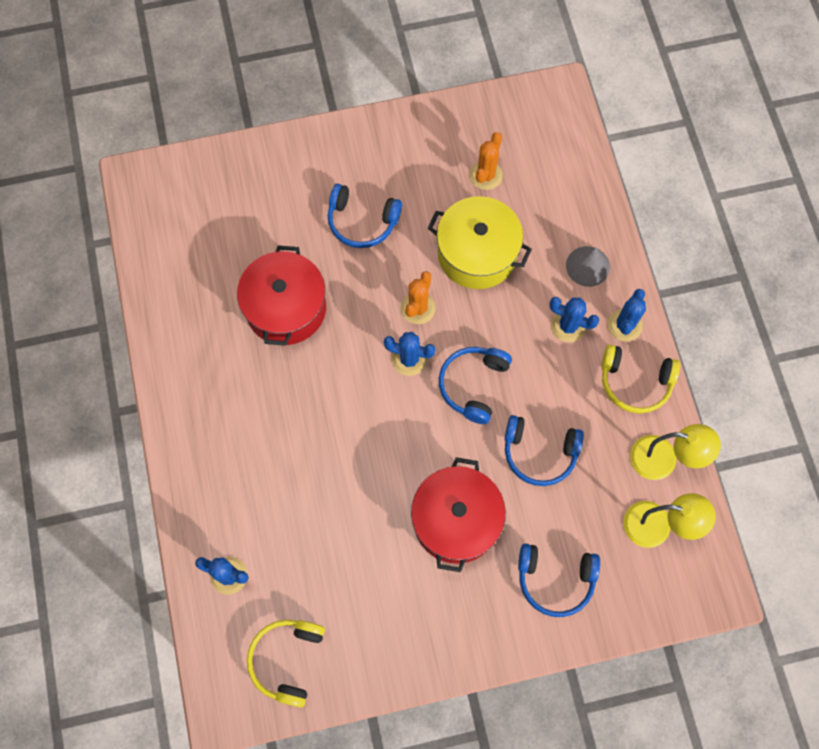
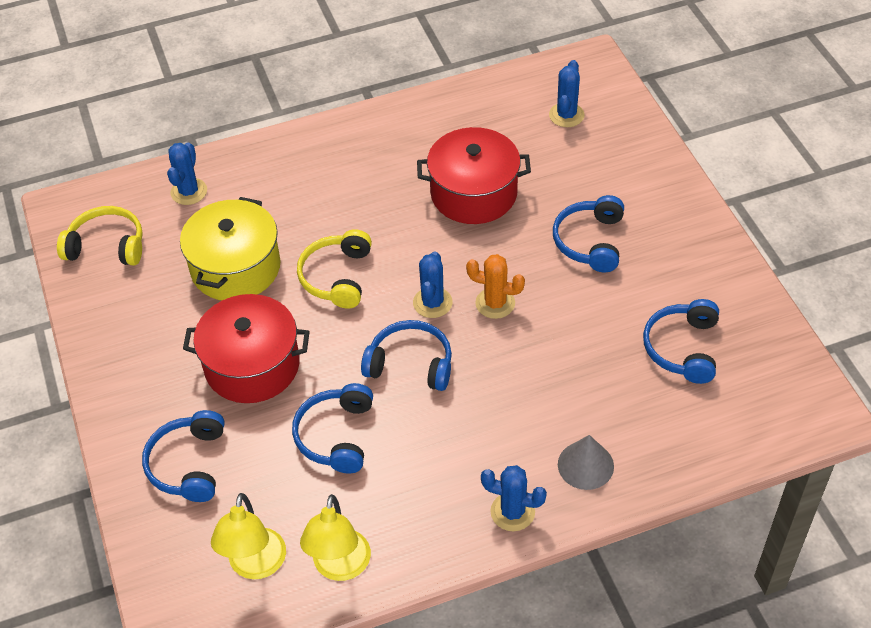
camera: 85 degrees right, 20 degrees down
yellow pot [428,196,532,289] -> yellow pot moved to [180,197,281,300]
orange cactus [470,132,503,190] -> blue headphones [643,299,719,384]
blue cactus [549,297,599,342] -> blue cactus moved to [549,60,585,127]
yellow headphones [601,344,680,414] -> yellow headphones moved to [297,229,372,309]

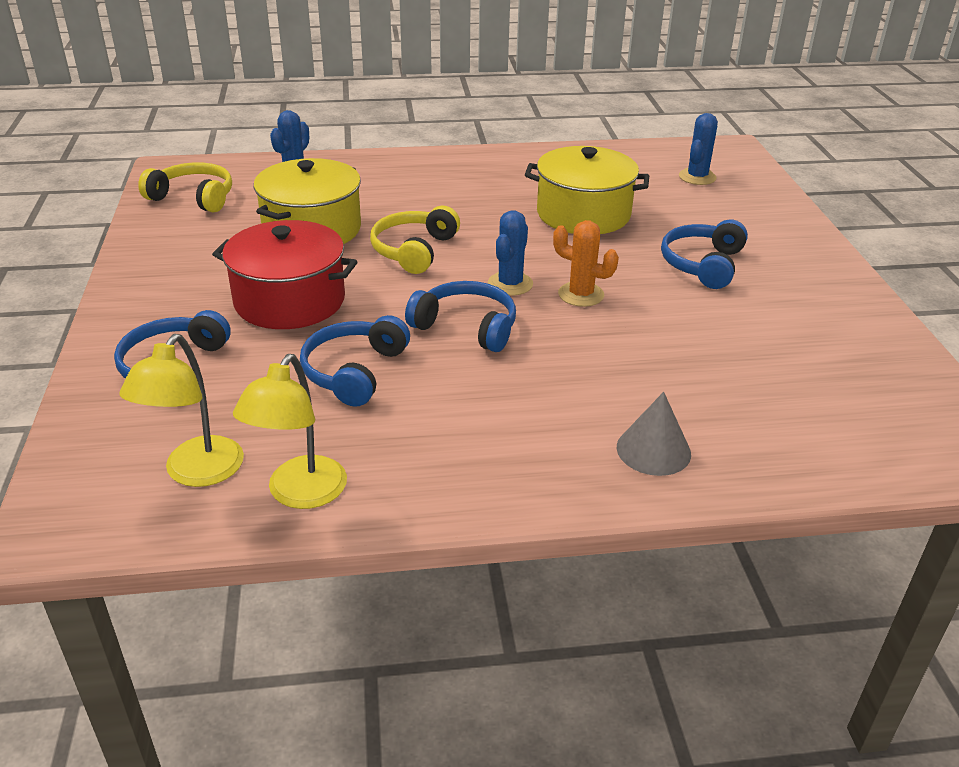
camera: 10 degrees right, 15 degrees down
red pot [417,127,531,224] -> yellow pot [525,146,649,234]
blue cactus [481,465,547,531] -> none
blue headphones [643,299,719,384] -> none

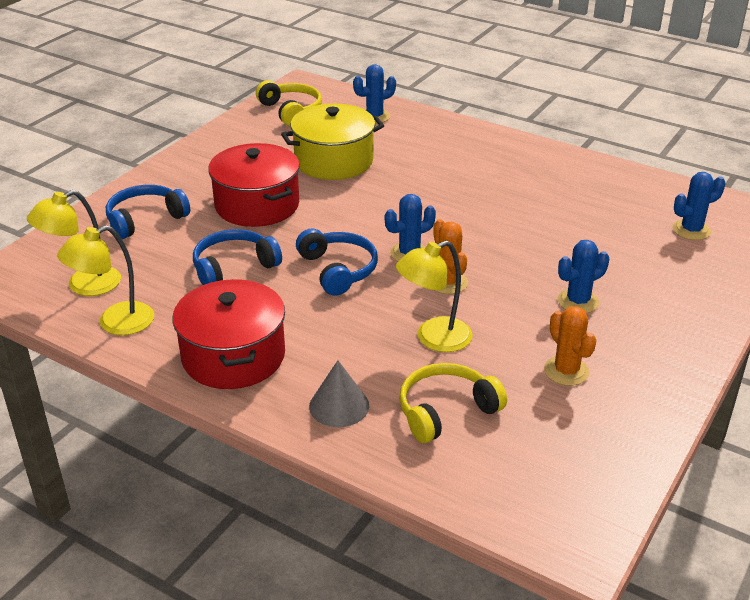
camera: 40 degrees right, 0 degrees up
yellow headphones [370,206,460,274] -> yellow headphones moved to [399,363,507,443]
yellow pot [525,146,649,234] -> none
blue headphones [661,219,748,289] -> blue cactus [558,240,609,313]
none -> red pot [173,279,285,389]
none -> yellow lamp [396,241,473,352]
none -> orange cactus [544,306,597,386]

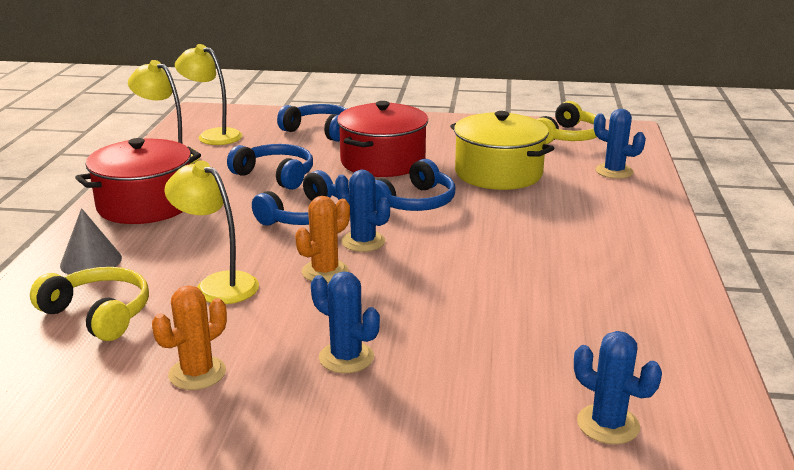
camera: 65 degrees right, 10 degrees down
none -> blue headphones [375,159,455,211]

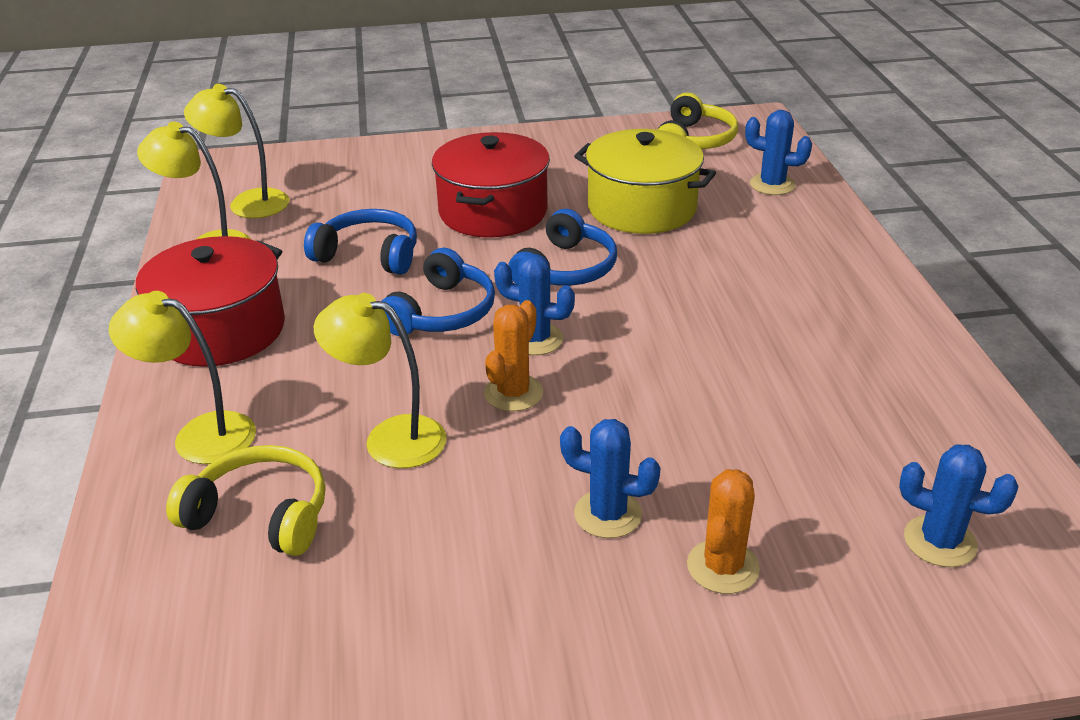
camera: 15 degrees left, 10 degrees up
grey cone [60,208,122,275] -> yellow lamp [108,291,256,464]
orange cactus [152,285,227,390] -> orange cactus moved to [687,469,760,594]
blue headphones [277,104,347,142] -> none

